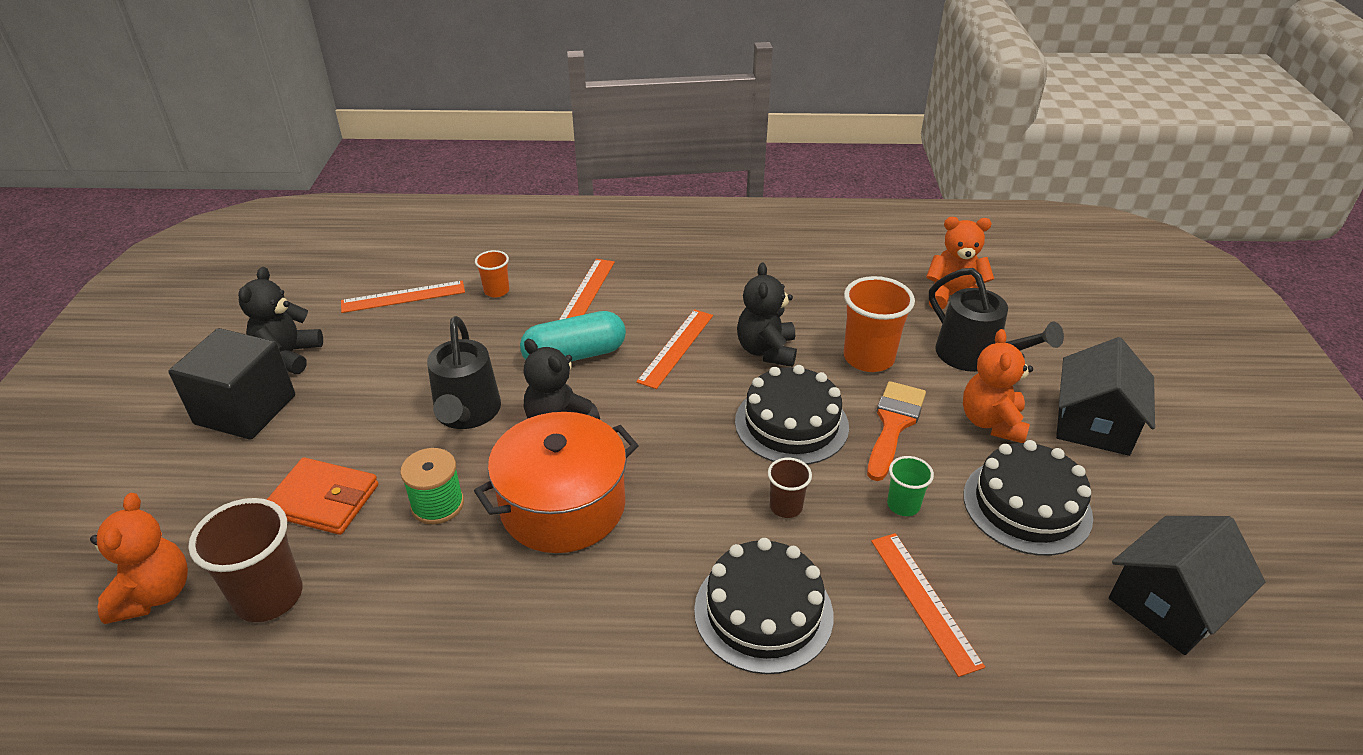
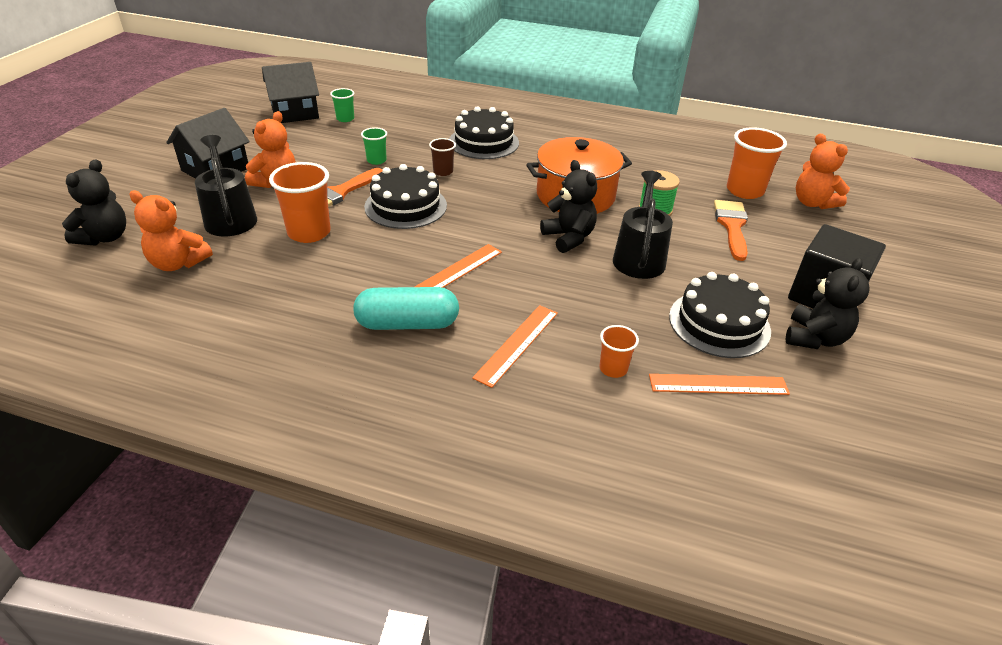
camera: 165 degrees left, 0 degrees up
orange teddy bear [90,493,188,624] -> orange teddy bear turned 45 degrees counterclockwise [796,134,850,209]
brown cup [188,498,303,622] -> orange cup [727,127,787,199]
orange wallet [267,458,379,535] -> orange brush [714,200,748,261]
turquoise capsule [520,311,626,361] -> turquoise capsule moved to [353,287,459,330]
black teddy bear [737,263,797,367] -> black teddy bear moved to [62,159,126,246]
orange ruler [871,533,985,677] -> none
black cake [963,440,1093,556] -> black cake moved to [669,272,771,358]
none -> green cup [330,88,354,122]

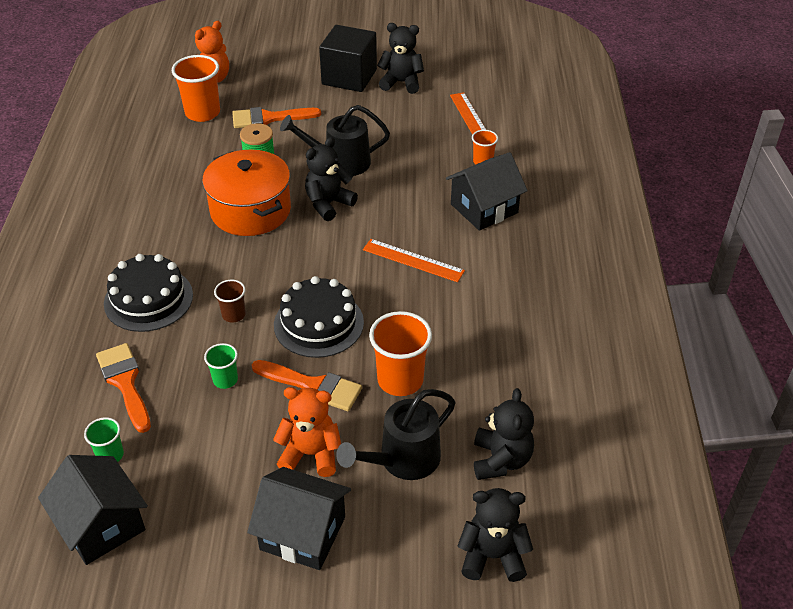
camera: 105 degrees left, 5 degrees up
orange teddy bear [129,191,213,271] -> black teddy bear [474,388,534,480]
turquoise capsule [353,287,459,330] -> none
orange ruler [472,305,558,388] -> black house [446,152,528,231]
black cake [669,272,771,358] -> none
none -> orange brush [96,343,151,433]

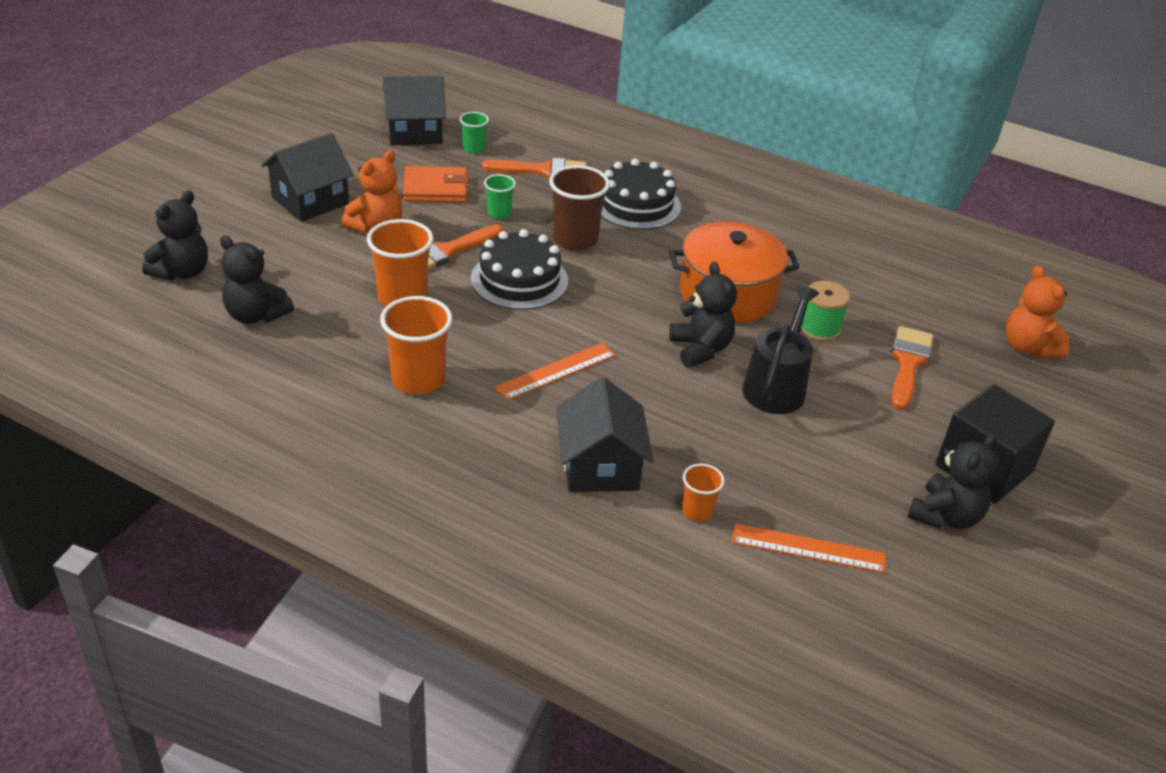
camera: 115 degrees right, 5 degrees down
orange cup [172,55,220,122] -> orange cup moved to [380,296,453,395]
brown cup [214,280,246,323] -> brown cup [549,165,610,251], size x1.85
black watering can [336,389,455,480] -> none
none -> orange wallet [403,166,469,203]

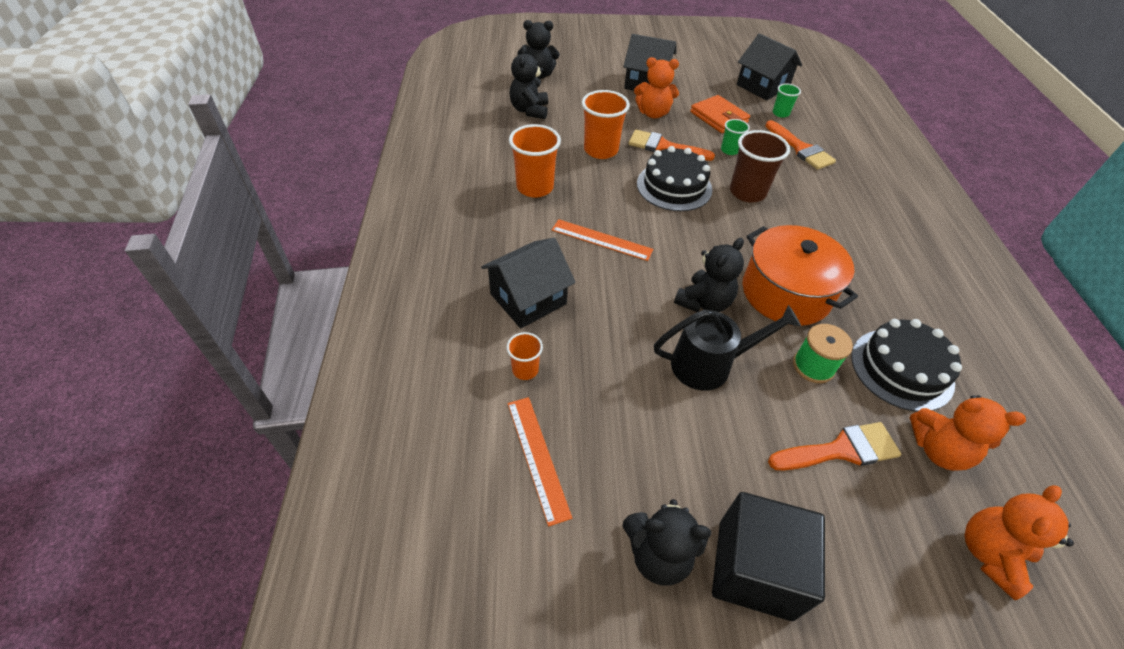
camera: 60 degrees right, 10 degrees up
black cake [601,159,681,230] -> black cake moved to [851,319,962,412]
none -> orange teddy bear [910,395,1026,471]

